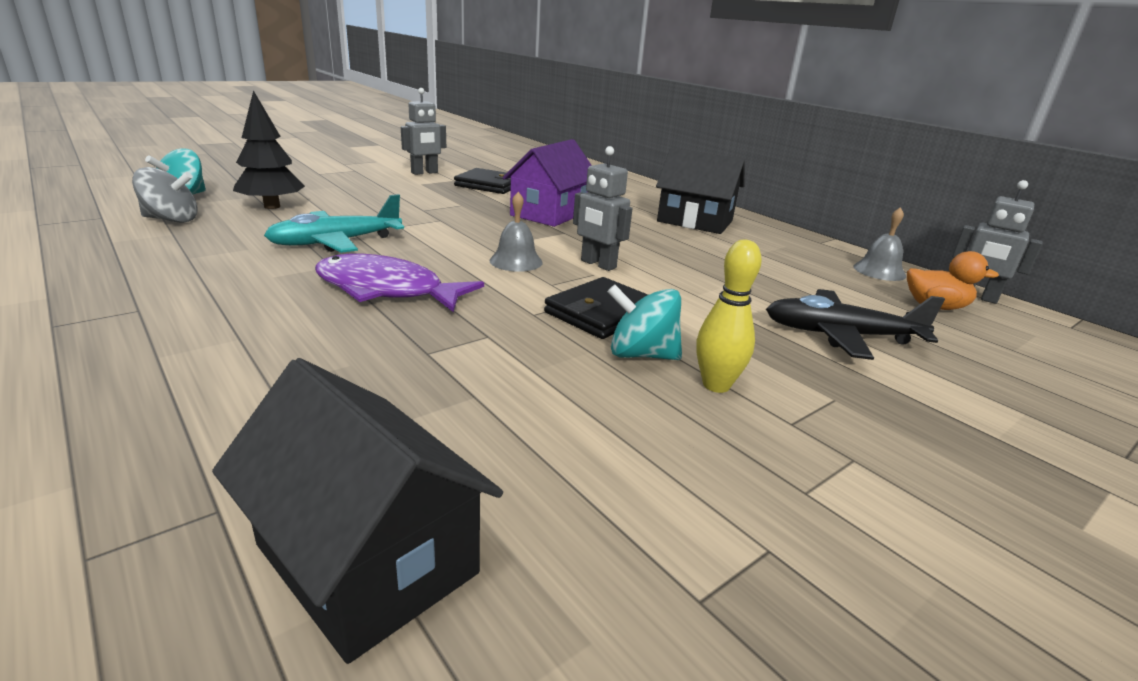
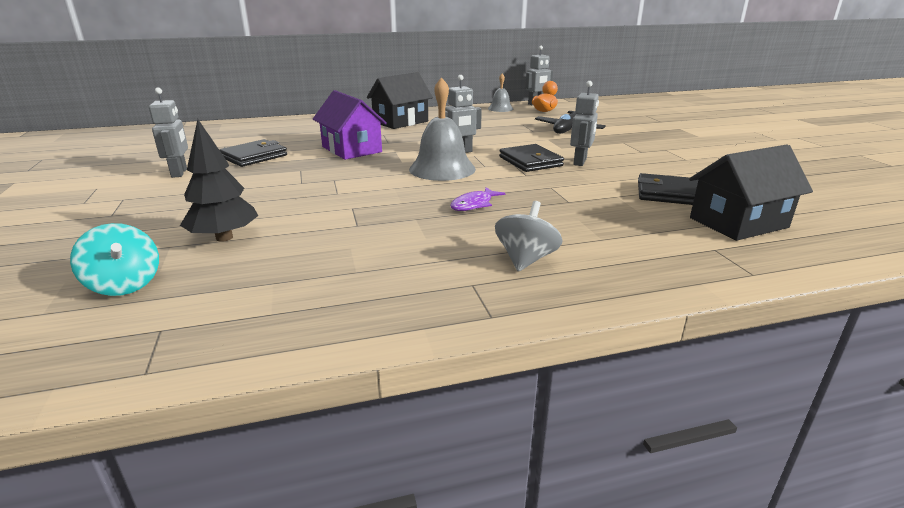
camera: 65 degrees left, 0 degrees up
grey spinning top [132,167,197,223] -> grey spinning top moved to [495,201,563,272]
turquoise plane [264,194,404,253] -> none
purple fish [315,254,484,312] -> purple fish [450,187,505,211], size x0.55
grey bell [489,192,543,272] -> grey bell [409,77,476,181], size x1.79
turquoise spinning top [607,284,682,360] -> grey robot [570,81,599,166]
yellow bowling pin [697,240,762,393] -> none
none -> black wallet [638,173,698,205]

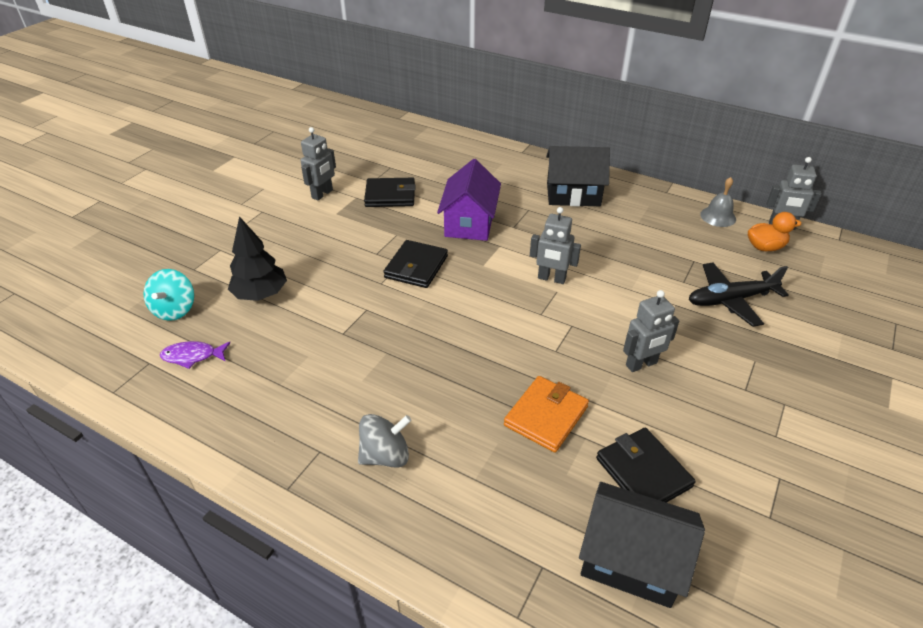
camera: 45 degrees right, 15 degrees up
grey bell [409,77,476,181] -> none
purple fish [450,187,505,211] -> purple fish moved to [160,341,230,369]
black wallet [499,144,564,172] -> black wallet moved to [383,240,448,288]
none -> orange wallet [504,376,589,453]

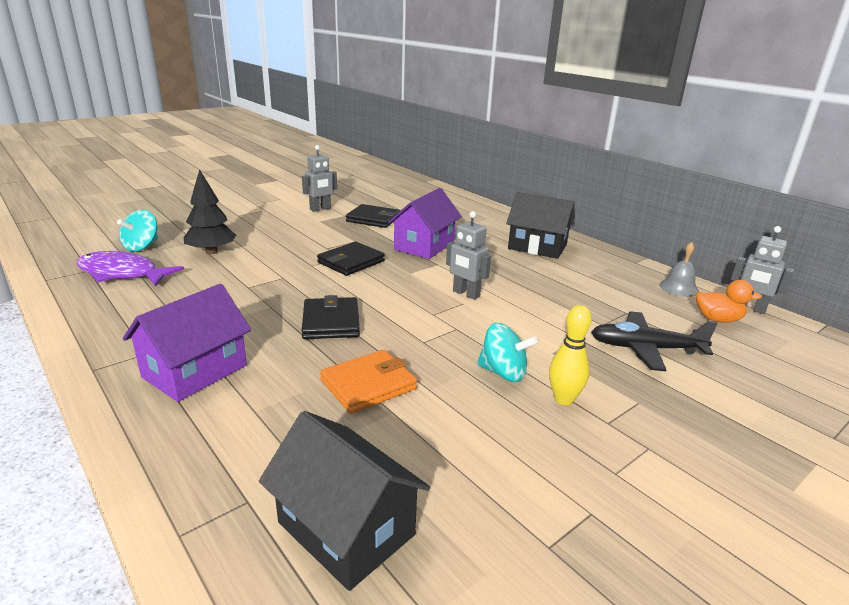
camera: 20 degrees right, 15 degrees down
purple fish [160,341,230,369] -> purple fish [77,251,184,287], size x1.82
grey spinning top [358,414,412,468] -> purple house [123,284,251,402]
black wallet [596,428,695,503] -> black wallet moved to [302,295,360,339]
grey robot [623,290,679,372] -> turquoise spinning top [477,323,538,382]
none -> yellow bowling pin [549,305,592,405]

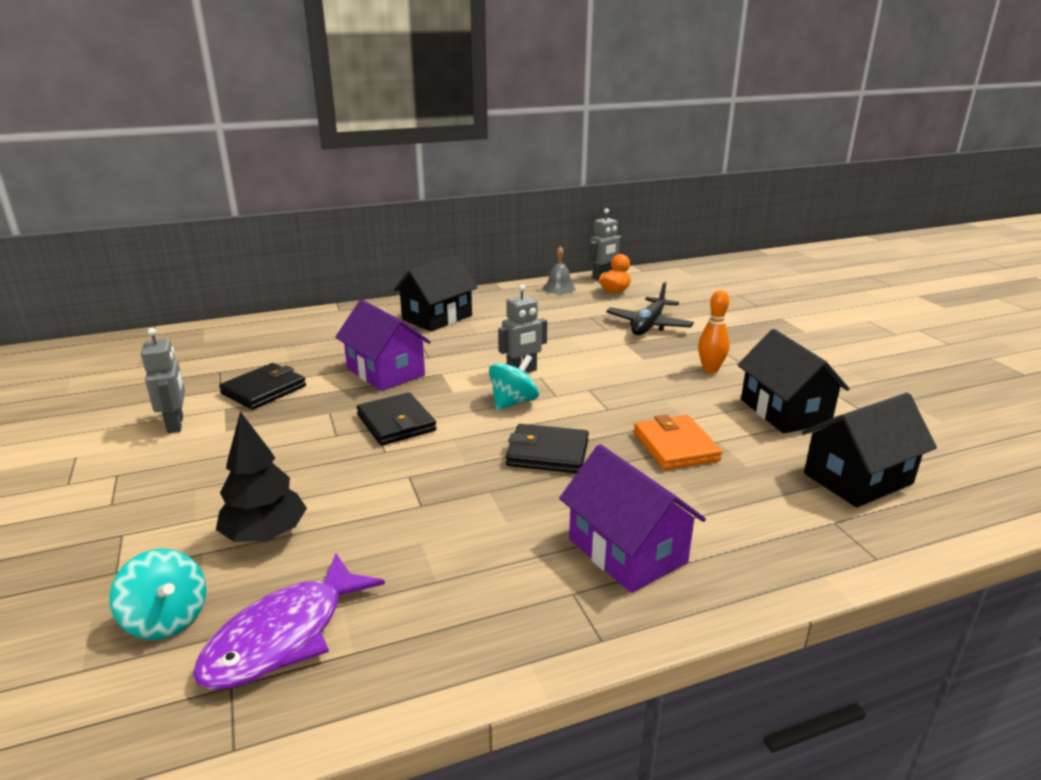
camera: 70 degrees left, 0 degrees up
turquoise spinning top [477,323,538,382] -> turquoise spinning top moved to [489,355,539,410]
yellow bowling pin [549,305,592,405] -> orange bowling pin [698,290,730,373]
none -> black house [738,329,850,434]

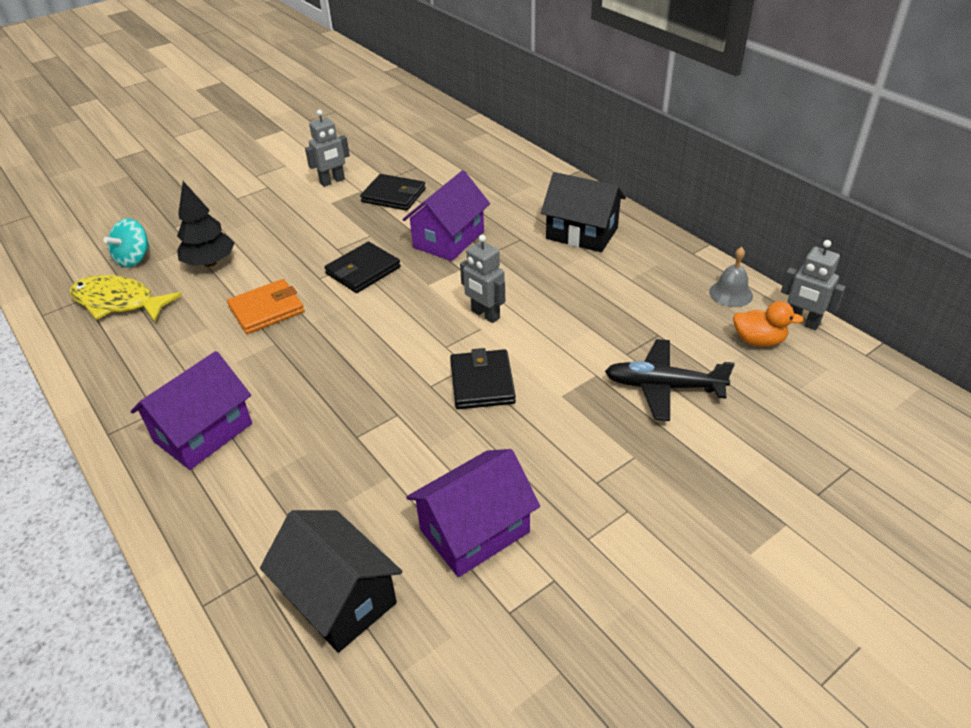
camera: 75 degrees right, 15 degrees up
purple fish [193,553,385,690] -> yellow fish [70,275,182,322]
turquoise spinning top [489,355,539,410] -> none
black wallet [506,424,589,473] -> black wallet moved to [450,348,516,409]
orange wallet [634,415,722,470] -> orange wallet moved to [227,279,305,334]
orange bowling pin [698,290,730,373] -> none
black house [738,329,850,434] -> purple house [406,449,540,577]

